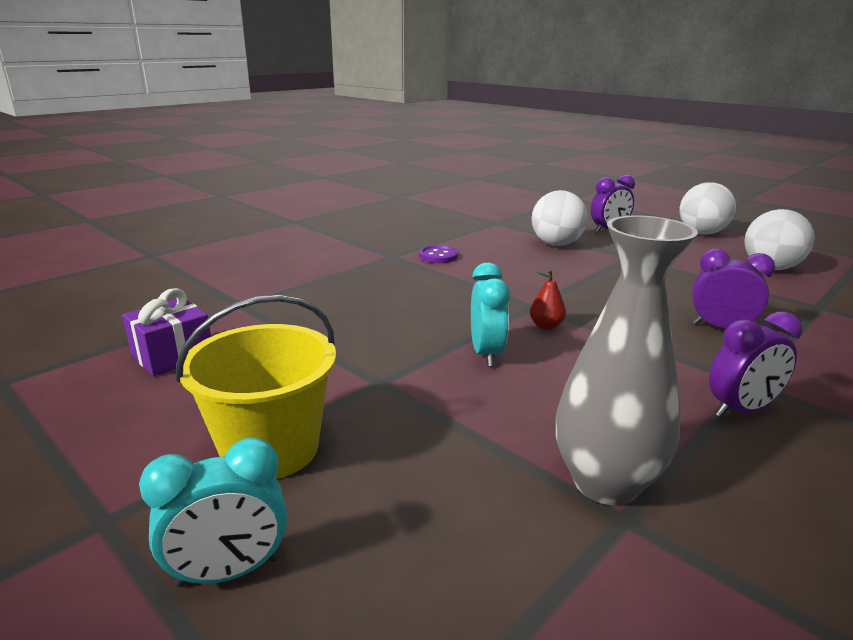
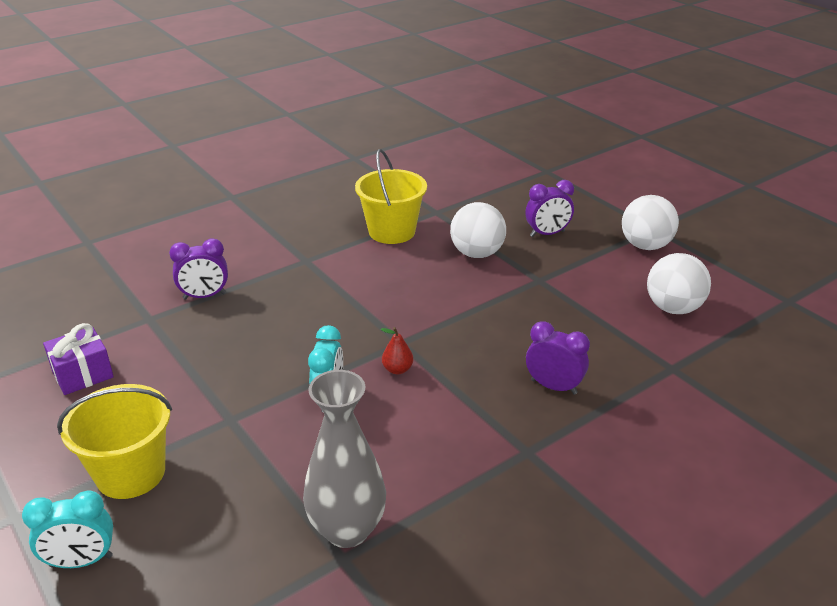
camera: 10 degrees right, 10 degrees up
purple button [419,245,458,263] -> none
purple clock [709,311,802,417] -> purple clock moved to [169,238,228,300]
none -> yellow bucket [355,149,427,244]

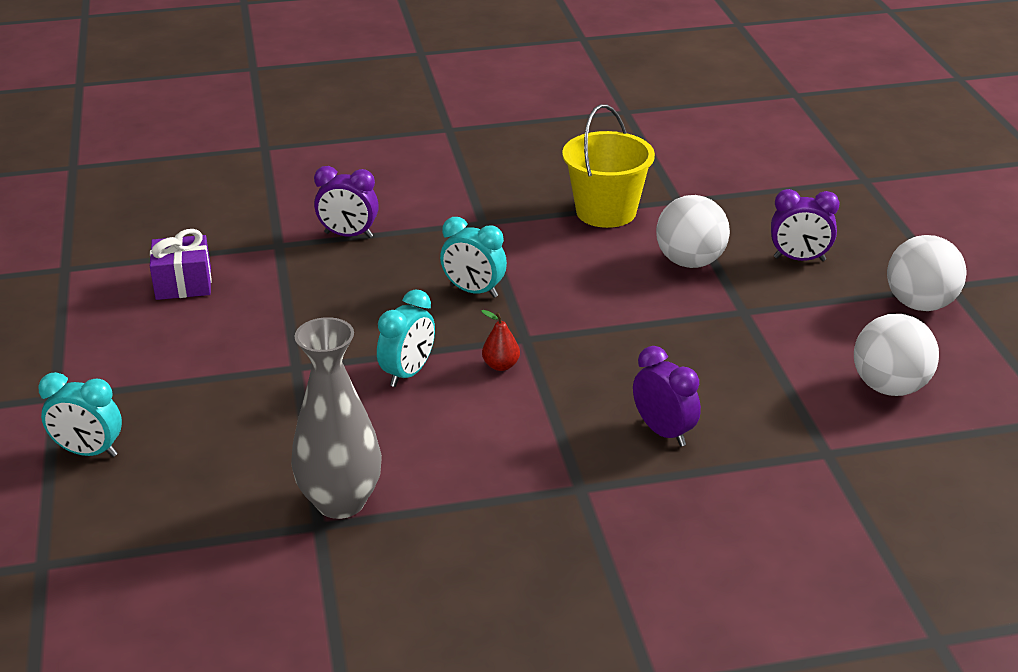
camera: 25 degrees right, 0 degrees up
yellow bucket [57,384,172,499] -> none
none -> turquoise clock [440,217,507,298]

